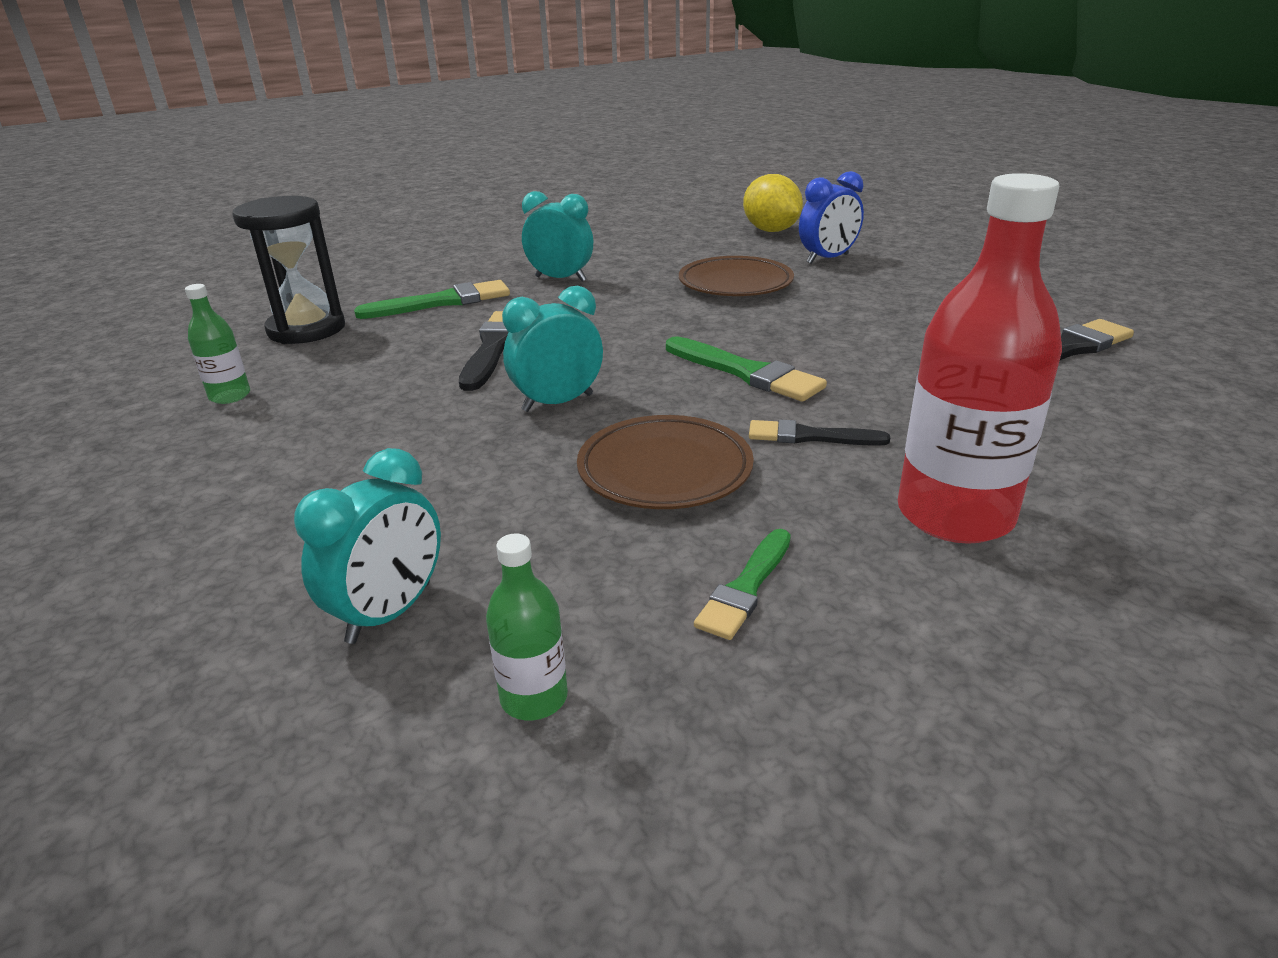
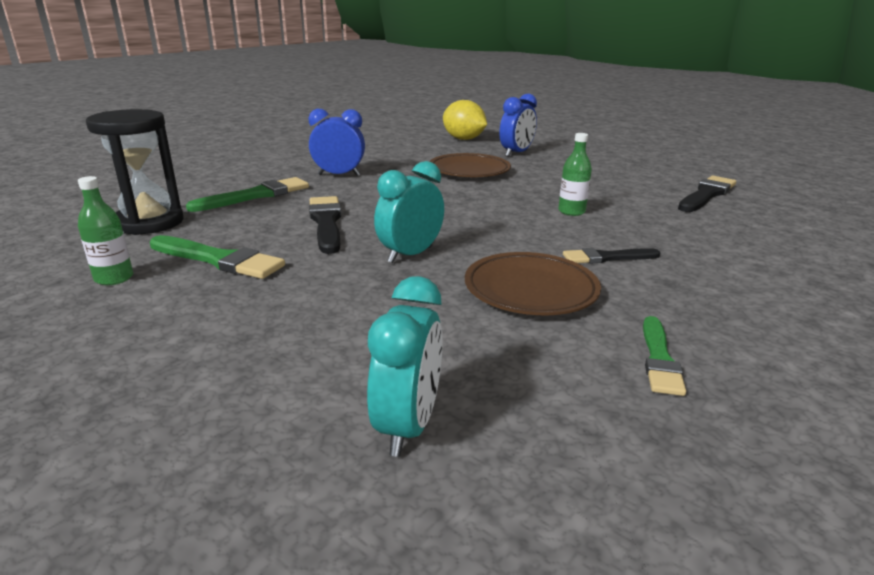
camera: 20 degrees left, 5 degrees down
green bottle [486,533,568,720] -> green bottle moved to [558,133,592,216]
turquoise clock [522,191,593,281] -> blue clock [309,109,365,176]
green brush [666,336,827,402] -> green brush moved to [150,235,285,279]
red bottle [898,173,1062,544] -> none

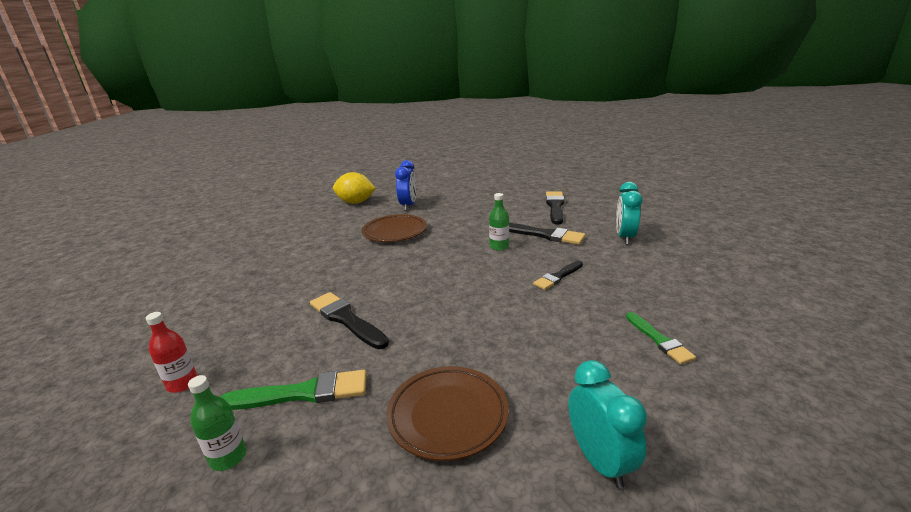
camera: 30 degrees left, 0 degrees up
black hourglass [86,109,184,235] -> red bottle [146,312,198,393]
green brush [186,177,309,212] -> none
blue clock [309,109,365,176] -> none
turquoise clock [374,161,444,263] -> turquoise clock moved to [616,182,642,244]
brown plate [465,252,601,315] -> brown plate moved to [386,366,509,461]
none -> black brush [509,223,585,245]

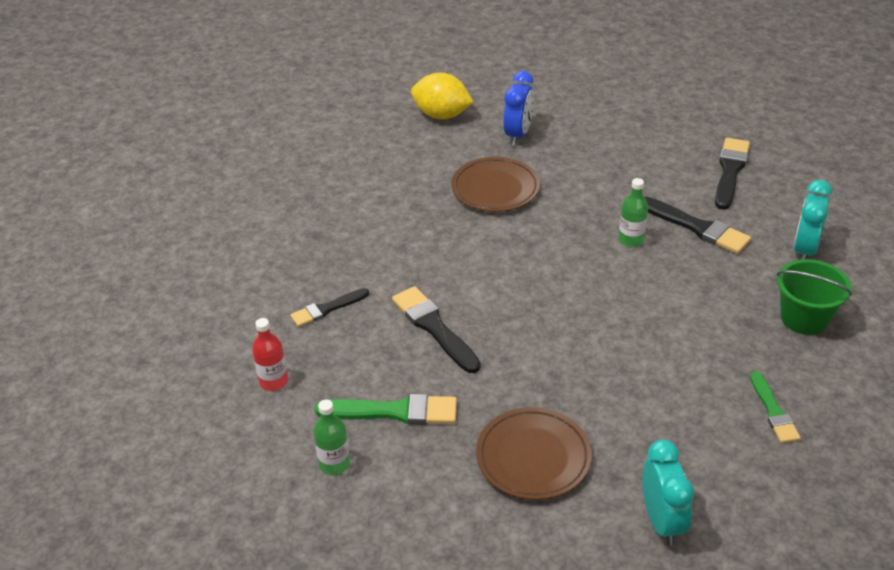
camera: 10 degrees right, 15 degrees up
black brush [533,261,583,290] -> black brush moved to [290,288,369,327]
none -> green bucket [777,259,852,335]

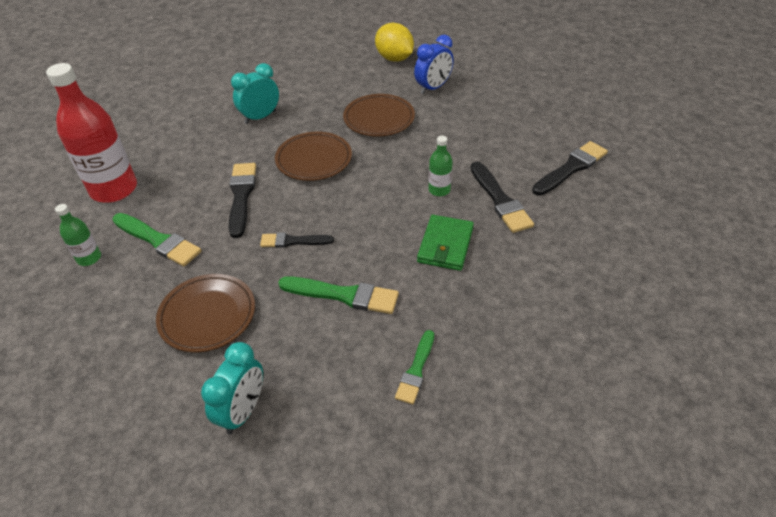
camera: 30 degrees right, 5 degrees up
red bottle [252,318,288,391] -> red bottle [46,63,137,203], size x2.15
black brush [290,288,369,327] -> black brush moved to [260,232,334,248]
green bucket [777,259,852,335] -> none
turquoise clock [793,180,832,260] -> turquoise clock moved to [231,63,279,124]
none -> brown plate [275,132,352,181]
none -> green brush [278,276,399,314]
none -> green wallet [417,215,474,271]

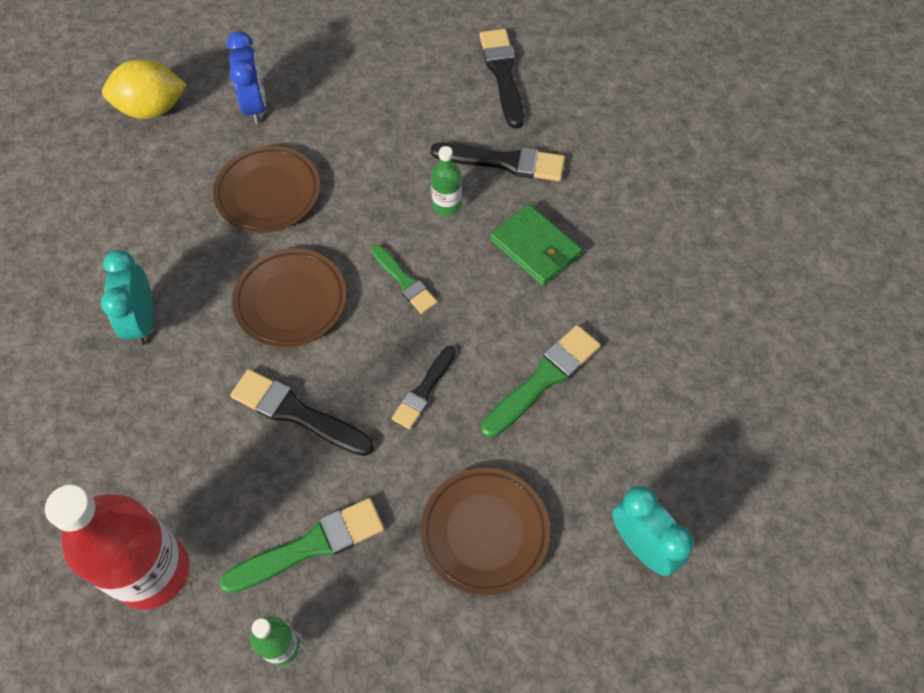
camera: 60 degrees left, 15 degrees up
green brush [395,330,434,404] -> green brush moved to [371,245,438,314]

